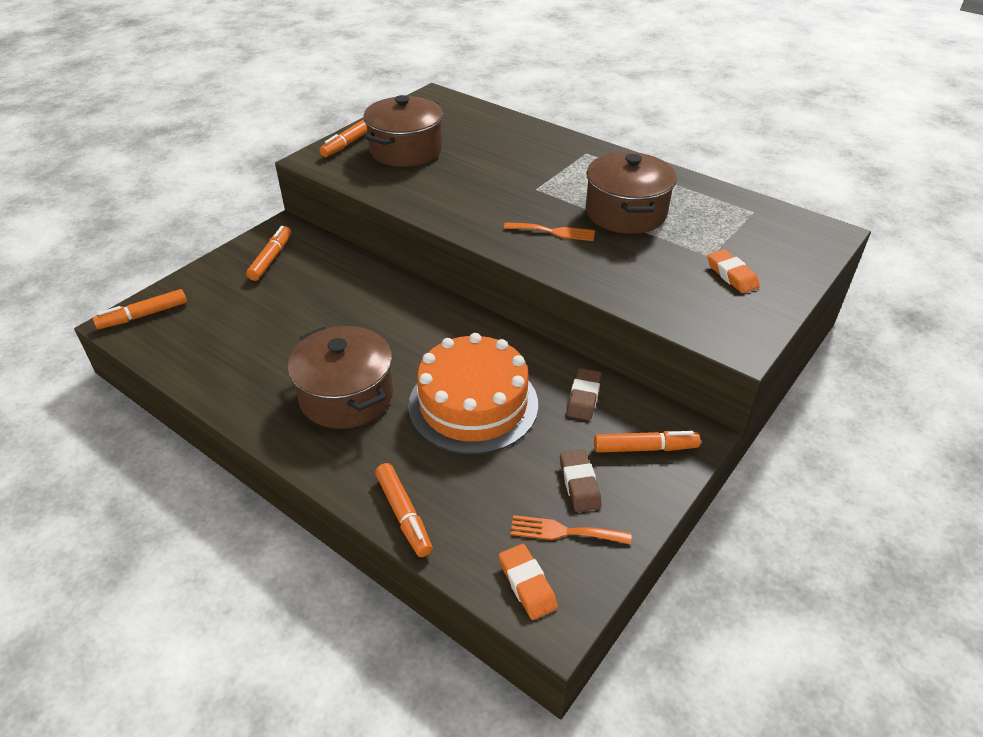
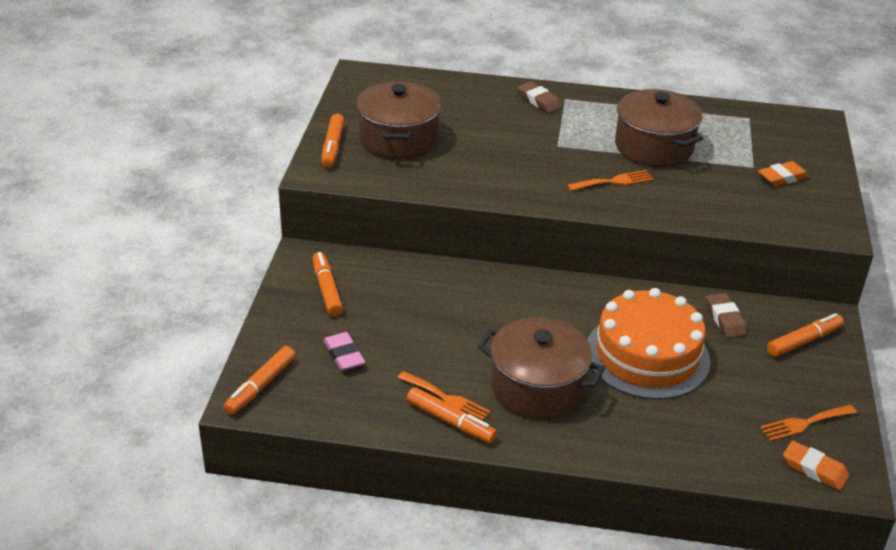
camera: 30 degrees left, 5 degrees down
orange marker [375,463,433,557] -> orange marker moved to [407,387,497,443]
brown eraser [560,450,602,512] -> brown eraser moved to [518,82,562,113]
orange eraser [708,249,760,293] -> orange eraser turned 60 degrees counterclockwise [758,161,809,187]
none -> pink eraser [324,332,365,371]
none -> orange fork [398,371,491,421]

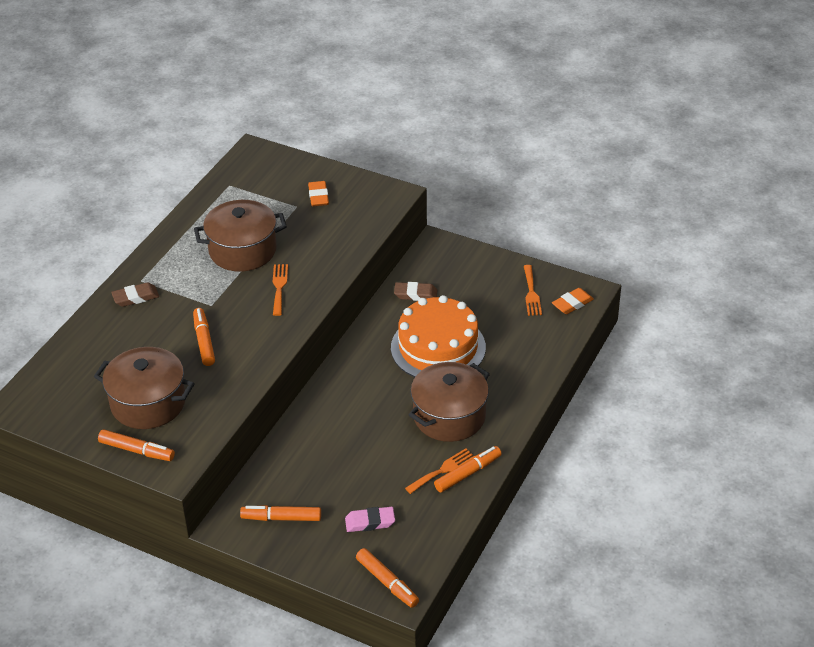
camera: 70 degrees left, 5 degrees up
orange marker [767,313,844,357] -> orange marker moved to [193,308,215,366]

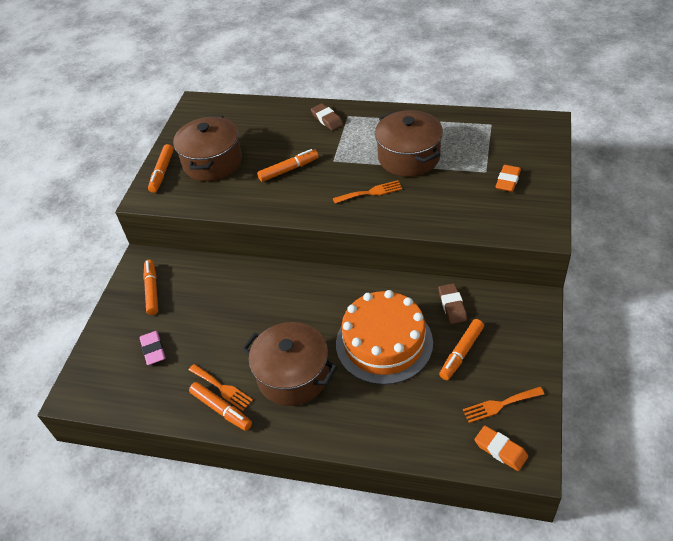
camera: 80 degrees right, 5 degrees up
orange eraser [308,181,329,206] -> orange eraser turned 45 degrees counterclockwise [495,165,521,192]
orange marker [356,548,419,608] -> orange marker moved to [439,319,484,380]

